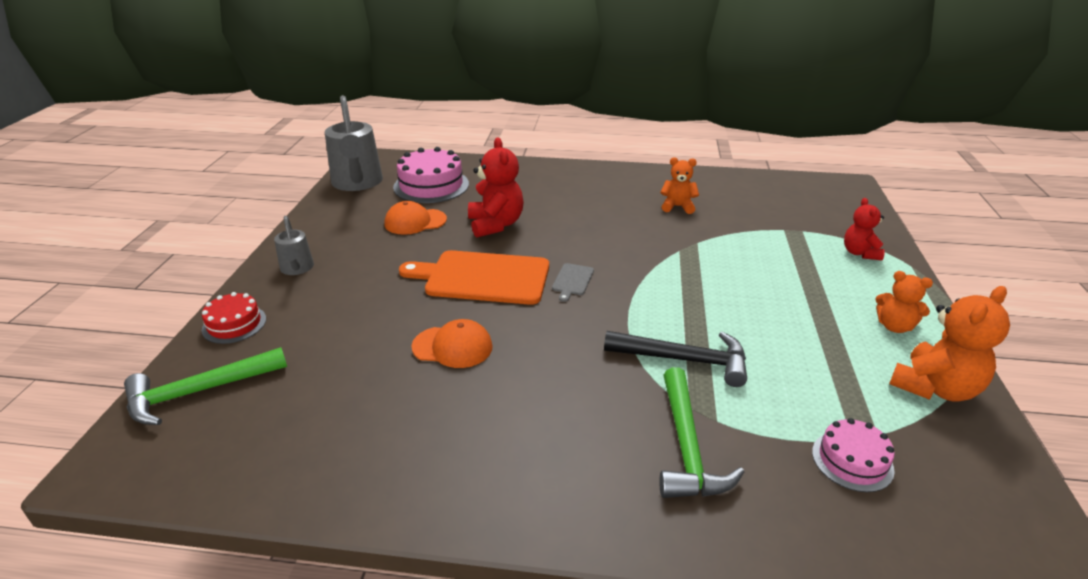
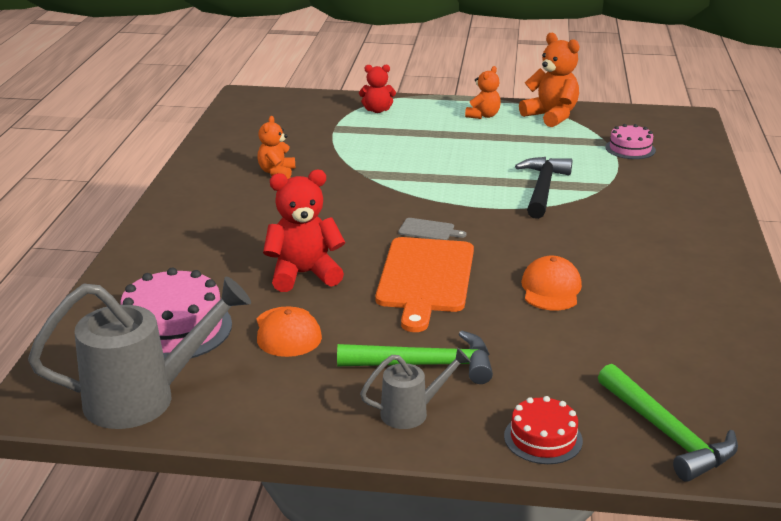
camera: 90 degrees left, 5 degrees down
green hammer [659,367,744,498] -> green hammer moved to [337,331,493,384]

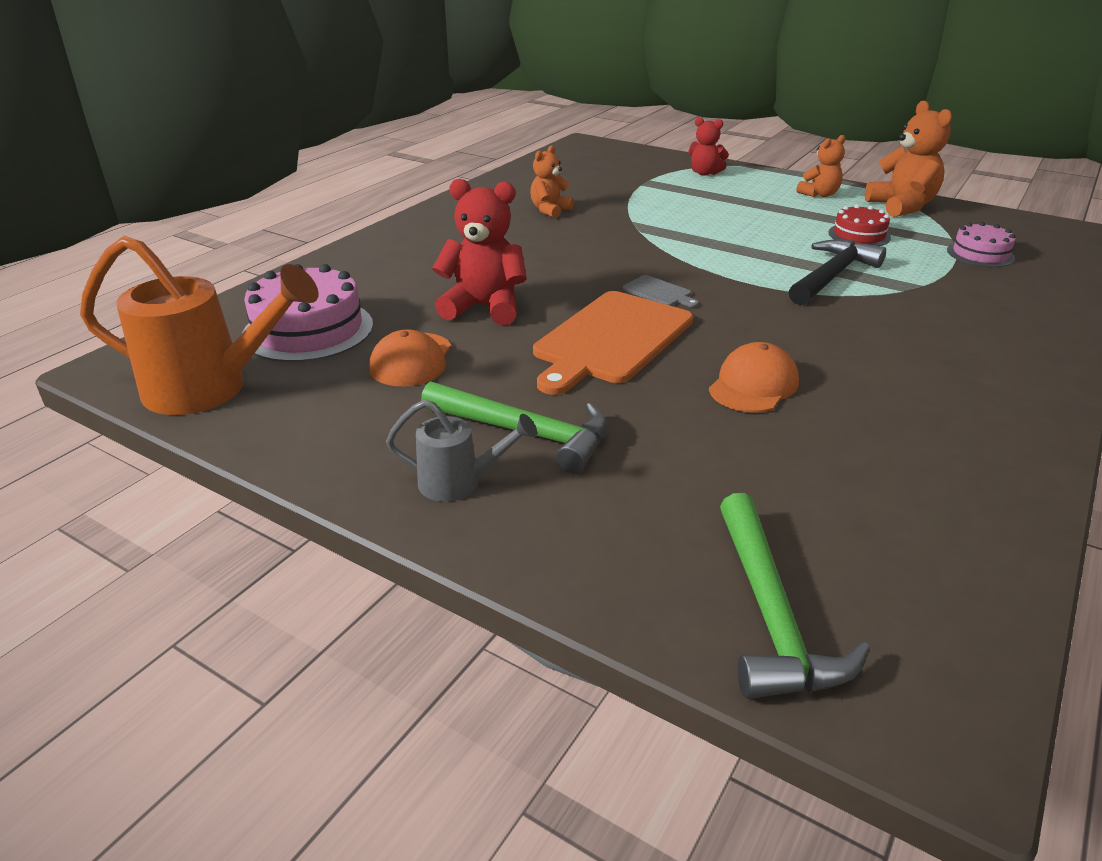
camera: 25 degrees right, 5 degrees up
grey watering can [28,276,251,429] -> orange watering can [80,236,319,415]
red cake [504,396,583,464] -> red cake moved to [828,204,891,246]

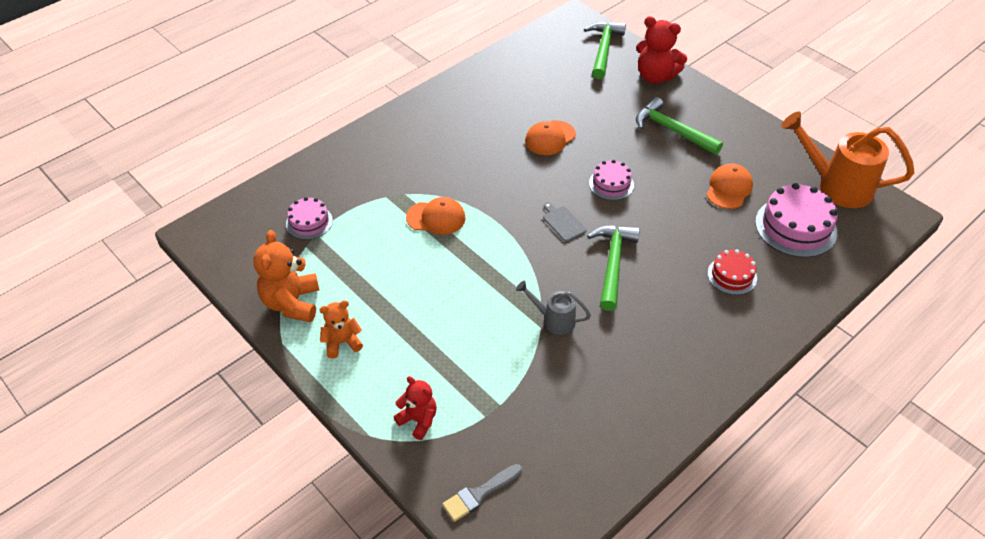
camera: 165 degrees left, 15 degrees up
grey watering can [386,399,537,502] -> grey watering can moved to [516,280,591,335]
red teddy bear [432,179,527,325] -> red teddy bear moved to [636,16,687,84]
orange teddy bear [530,145,574,218] -> none
orange cutting board [533,291,693,395] -> pink cake [589,160,634,200]
black hammer [789,239,886,305] -> orange cap [406,197,465,235]
red cake [828,204,891,246] -> red cake moved to [708,249,757,295]
none -> grey brush [442,464,522,522]
none -> green hammer [587,225,640,311]

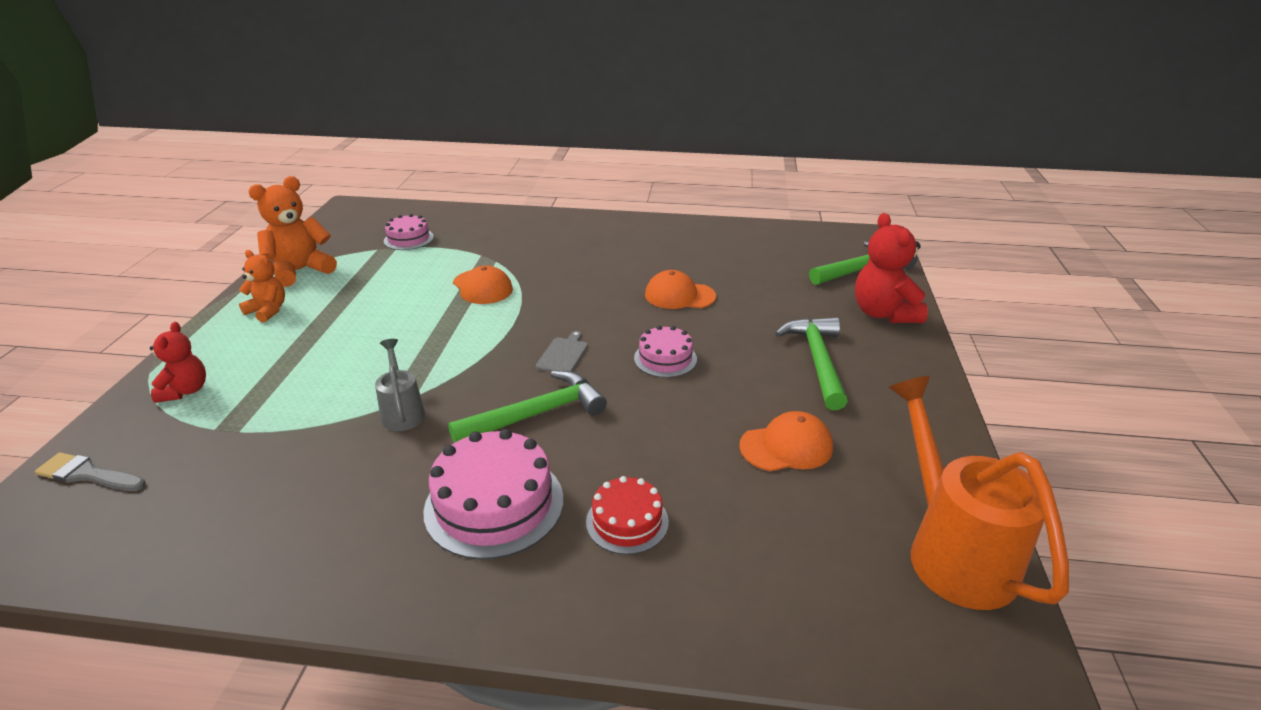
camera: 50 degrees right, 15 degrees down
pink cake [755,183,838,258] -> pink cake moved to [423,429,563,559]

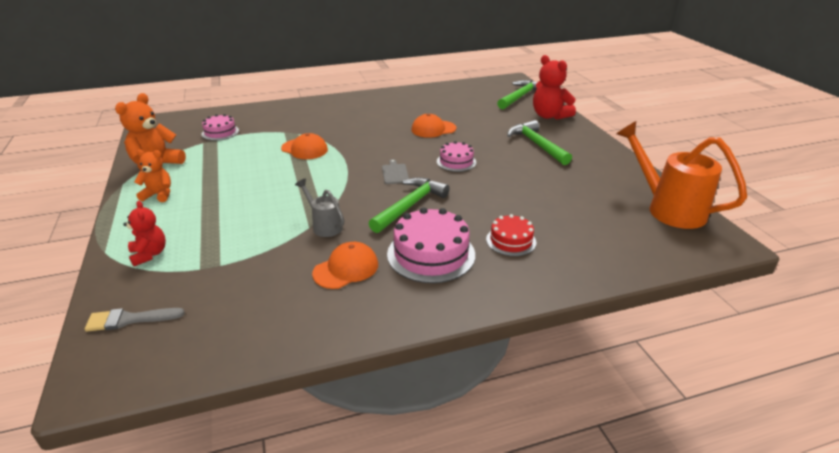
camera: 25 degrees left, 0 degrees up
orange cap [739,411,833,471] -> orange cap moved to [312,242,378,289]

